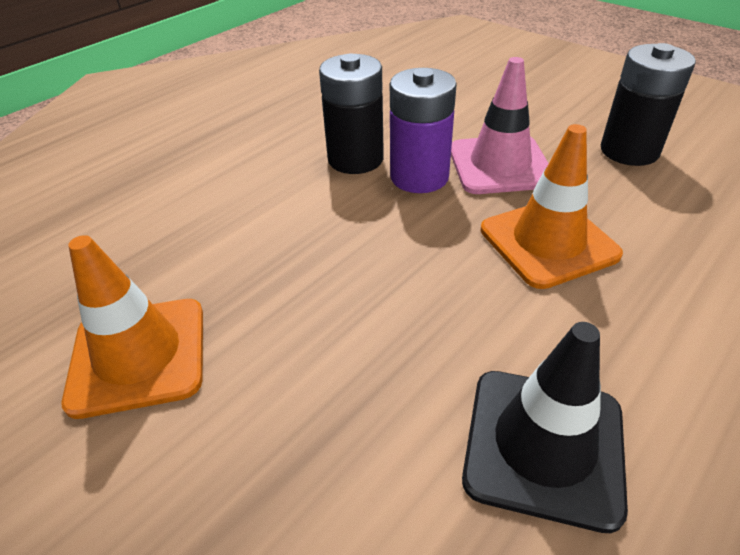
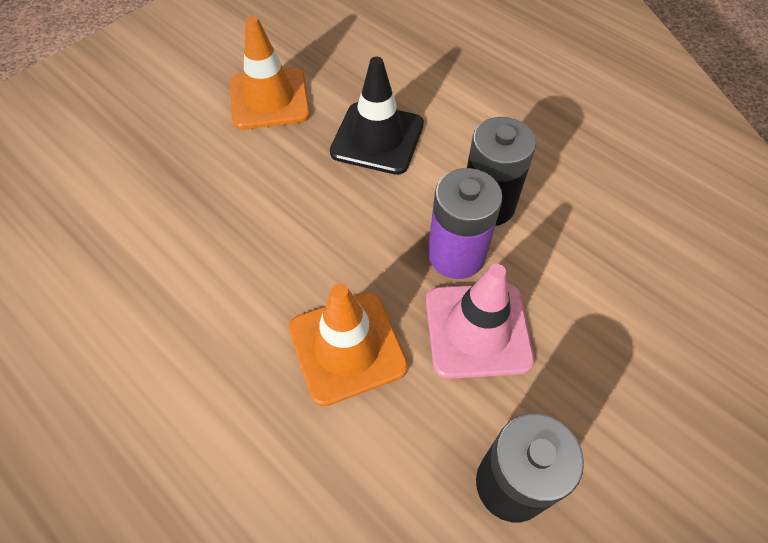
camera: 90 degrees right, 15 degrees up
black traffic cone [462,322,628,533] -> black traffic cone moved to [330,57,424,175]

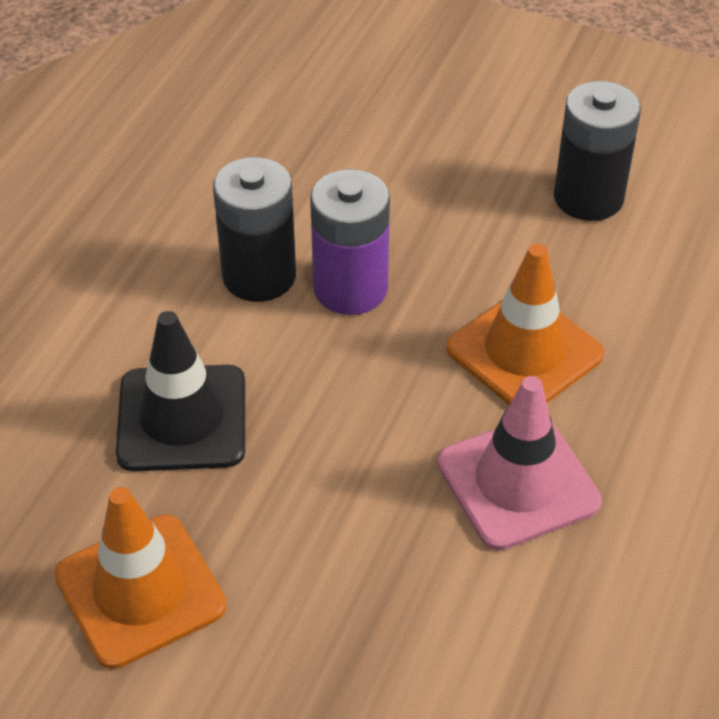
camera: 110 degrees left, 10 degrees down
pink traffic cone [426,264,534,379] -> pink traffic cone moved to [437,376,602,550]

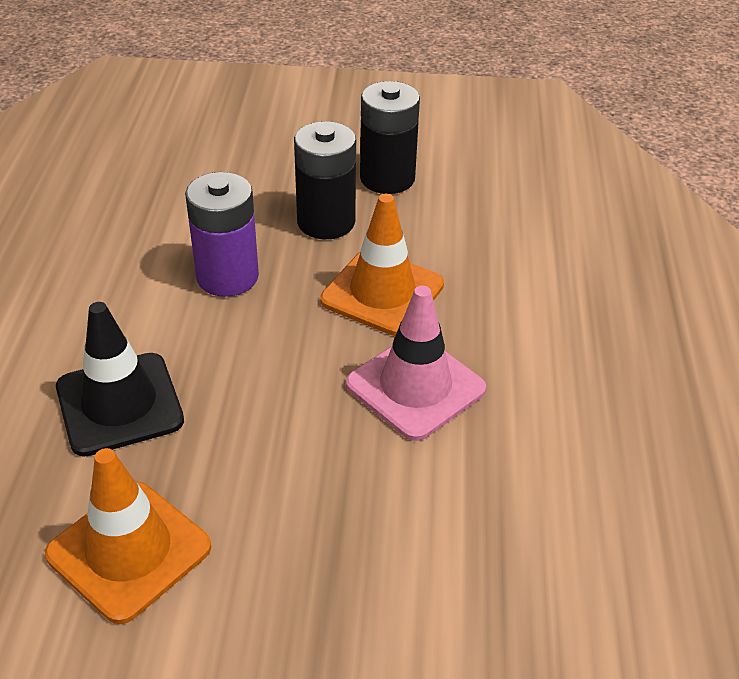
camera: 20 degrees left, 5 degrees down
black battery [213,157,296,302] -> black battery moved to [294,121,356,239]

